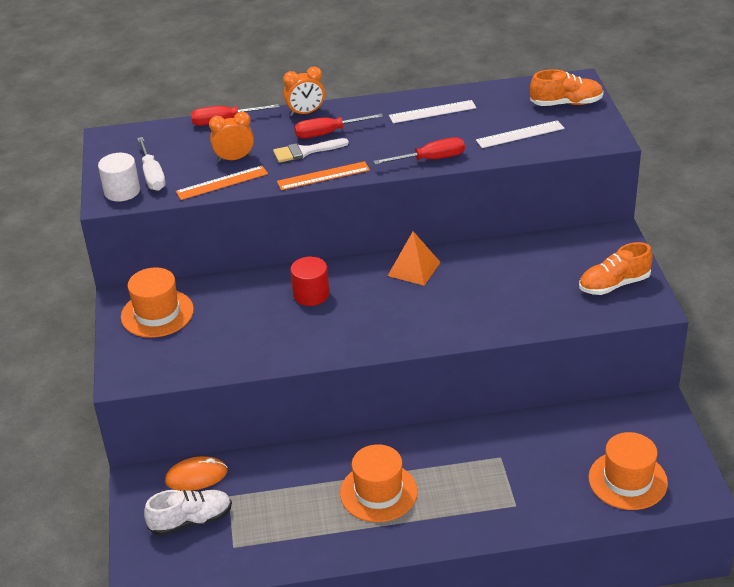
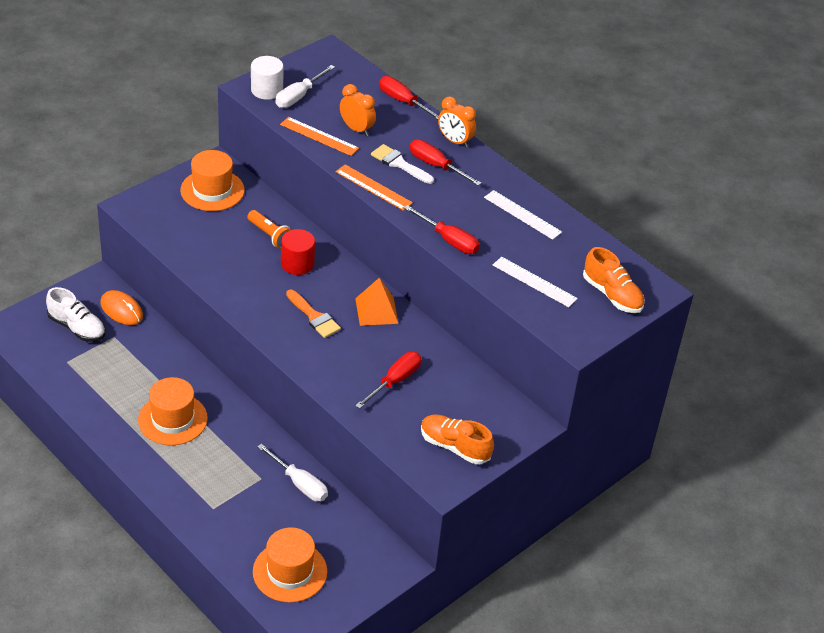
camera: 50 degrees right, 5 degrees up
none -> orange flashlight [247,210,291,249]
none -> white screwdriver [257,444,328,502]
none -> orange brush [286,290,341,338]
none -> red screwdriver [355,352,421,409]

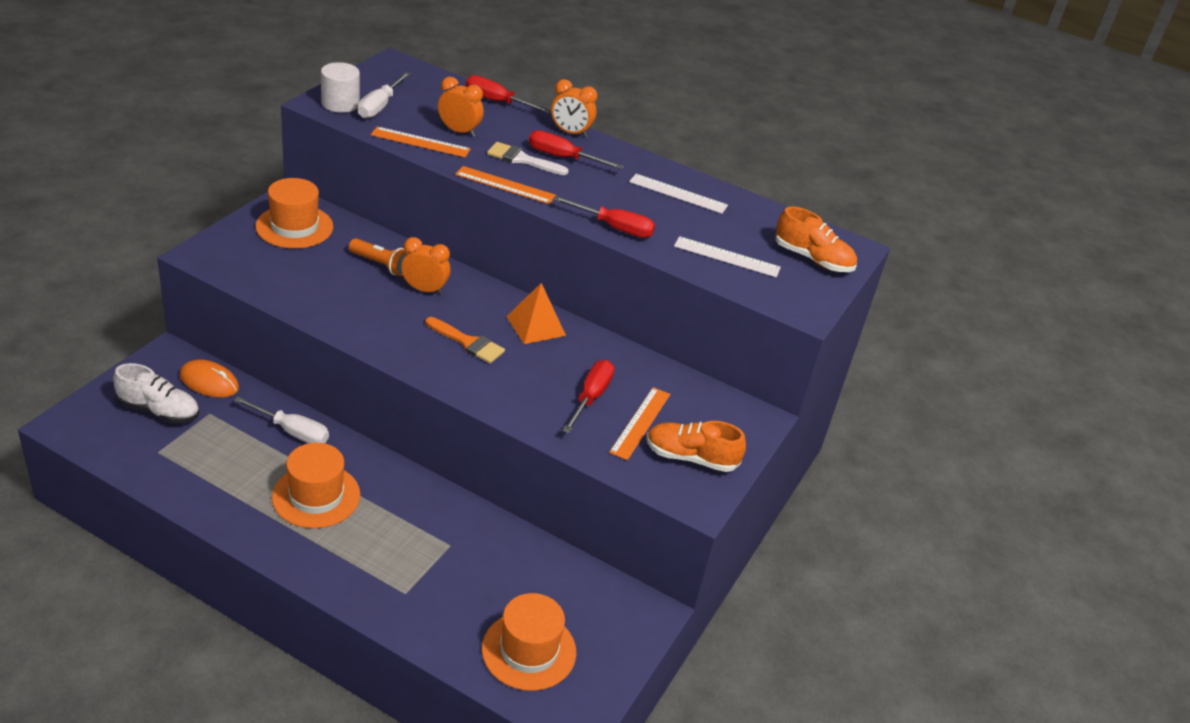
camera: 20 degrees left, 5 degrees down
white screwdriver [257,444,328,502] -> white screwdriver moved to [234,396,329,443]
red cylinder [281,229,315,275] -> orange clock [401,237,451,295]
none -> orange ruler [609,387,670,460]

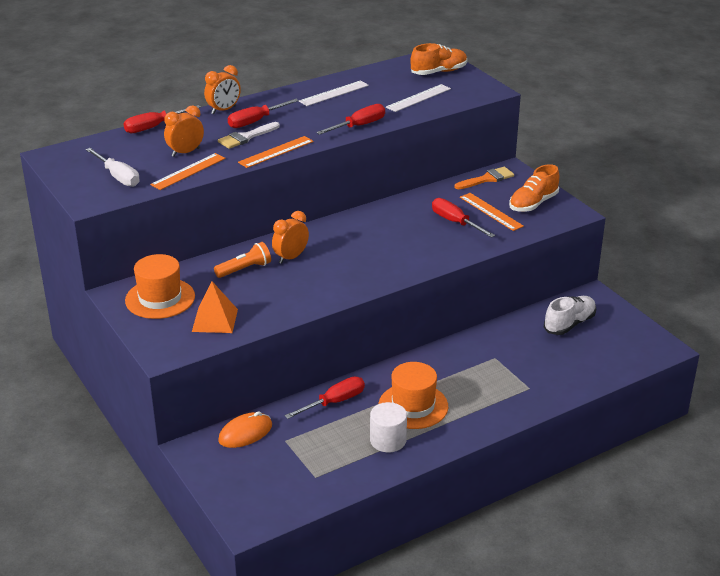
camera: 55 degrees left, 5 degrees down
white shoe [113,363,199,423] -> white shoe moved to [544,296,596,335]
white screwdriver [234,396,329,443] -> red screwdriver [285,377,365,419]
white cylinder [321,62,360,113] -> white cylinder moved to [370,402,407,452]
orange brush [426,317,505,363] -> orange brush moved to [454,167,514,189]
orange hat [482,593,576,691] -> none
orange pyramid [506,283,566,344] -> orange pyramid moved to [192,281,238,333]

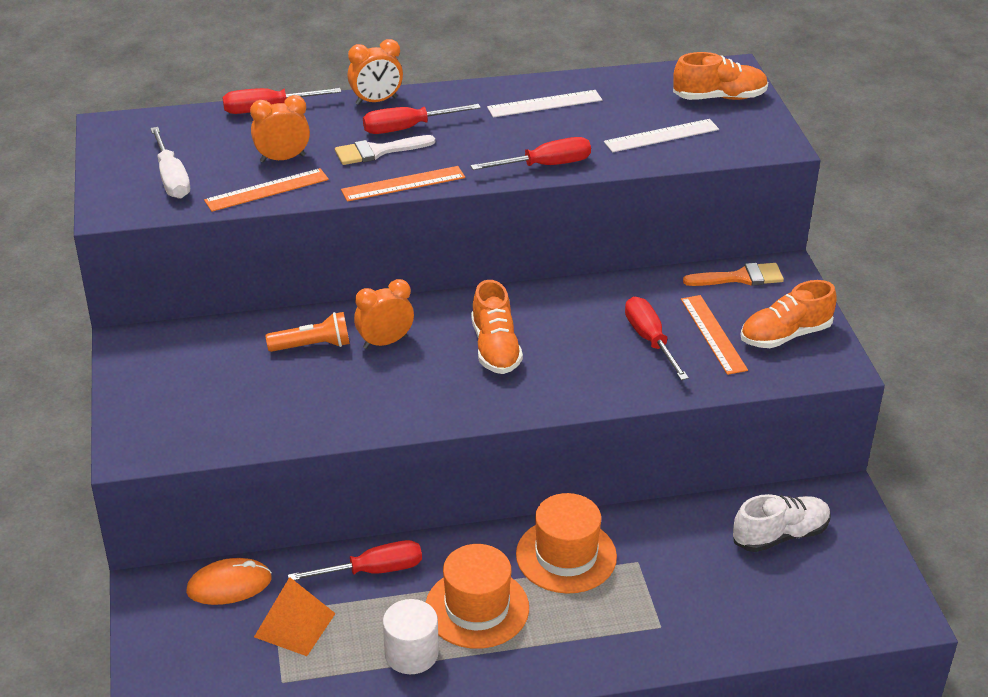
camera: 20 degrees right, 5 degrees up
orange hat [125,254,195,319] -> orange hat moved to [516,493,617,594]
orange pyramid [192,281,238,333] -> orange pyramid moved to [254,577,336,656]
none -> orange shoe [471,280,523,374]

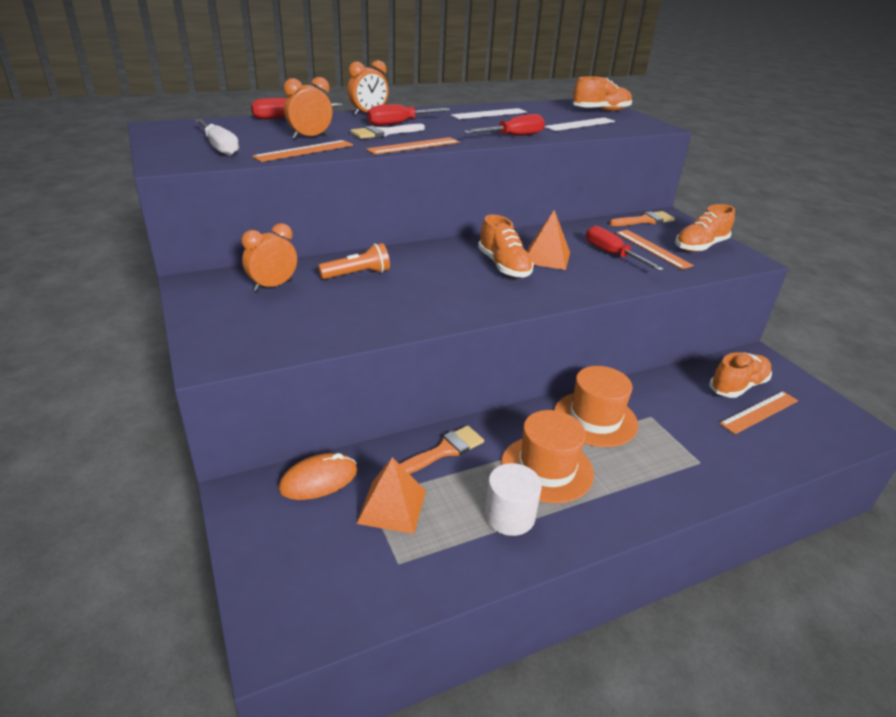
camera: 15 degrees left, 5 degrees down
red screwdriver [288,540,422,581] -> orange brush [400,425,484,474]
orange clock [354,279,414,349] -> orange clock moved to [241,223,297,291]
white shoe [733,494,831,552] -> orange shoe [709,352,772,398]
none -> orange pyramid [527,210,570,270]
none -> orange ruler [719,391,798,434]

